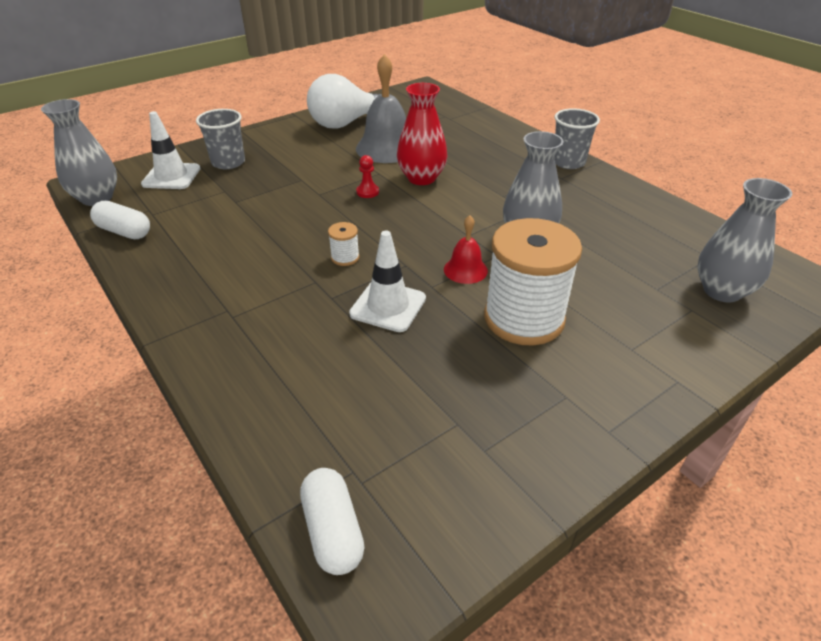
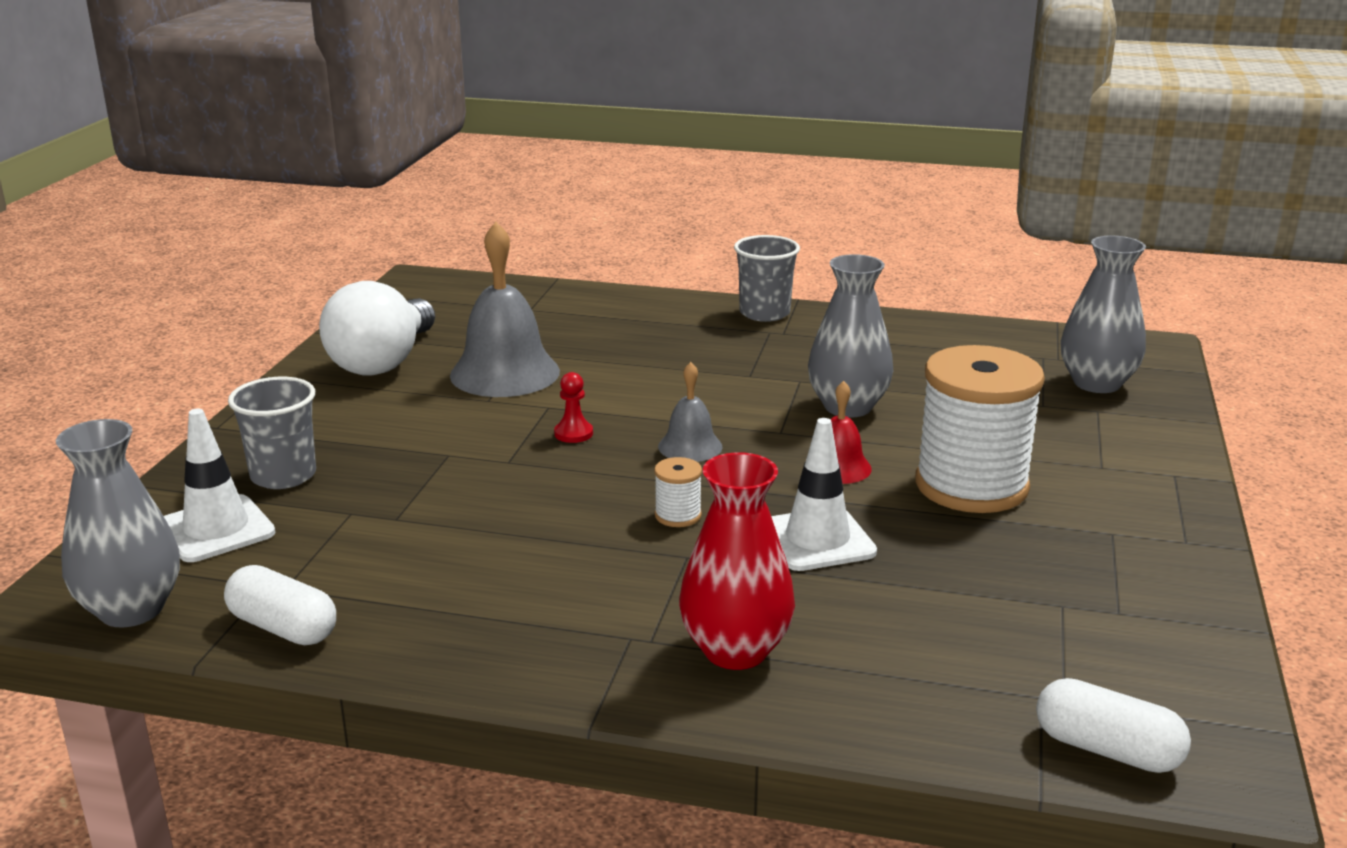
camera: 40 degrees left, 15 degrees down
white capsule [90,201,150,239] -> white capsule turned 45 degrees clockwise [224,565,336,645]
red vase [397,83,447,185] -> red vase moved to [679,452,795,670]
none -> grey bell [658,362,722,462]

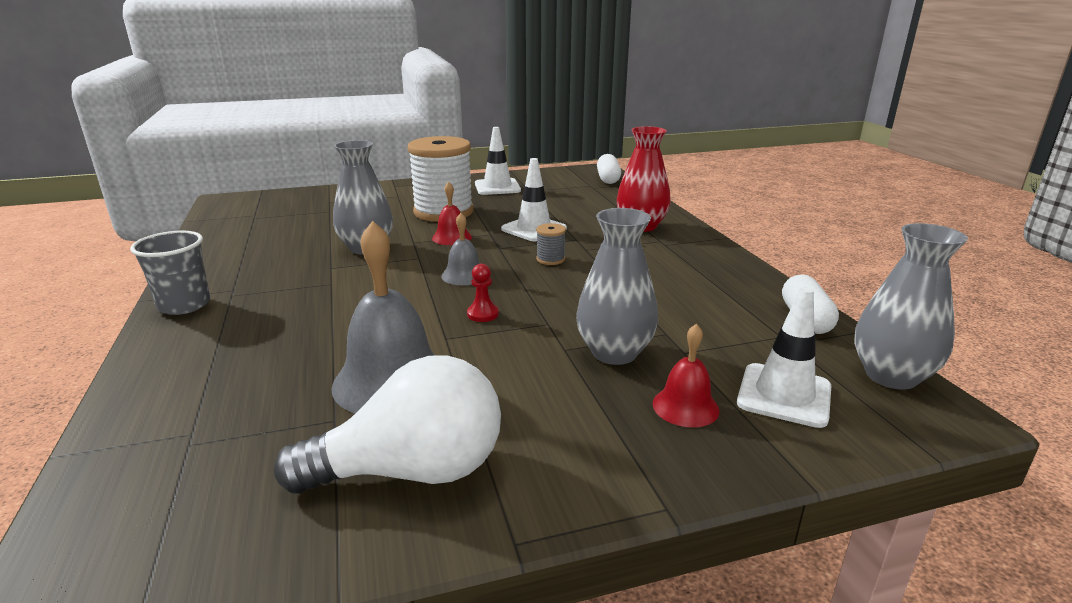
camera: 120 degrees left, 0 degrees up
grey cup [228,377,316,489] -> red bell [652,323,719,427]
white spool [654,457,702,527] -> grey spool [536,223,566,265]
grey vase [1061,235,1146,393] -> grey vase moved to [576,208,658,365]
none -> white traffic cone [475,127,521,195]

